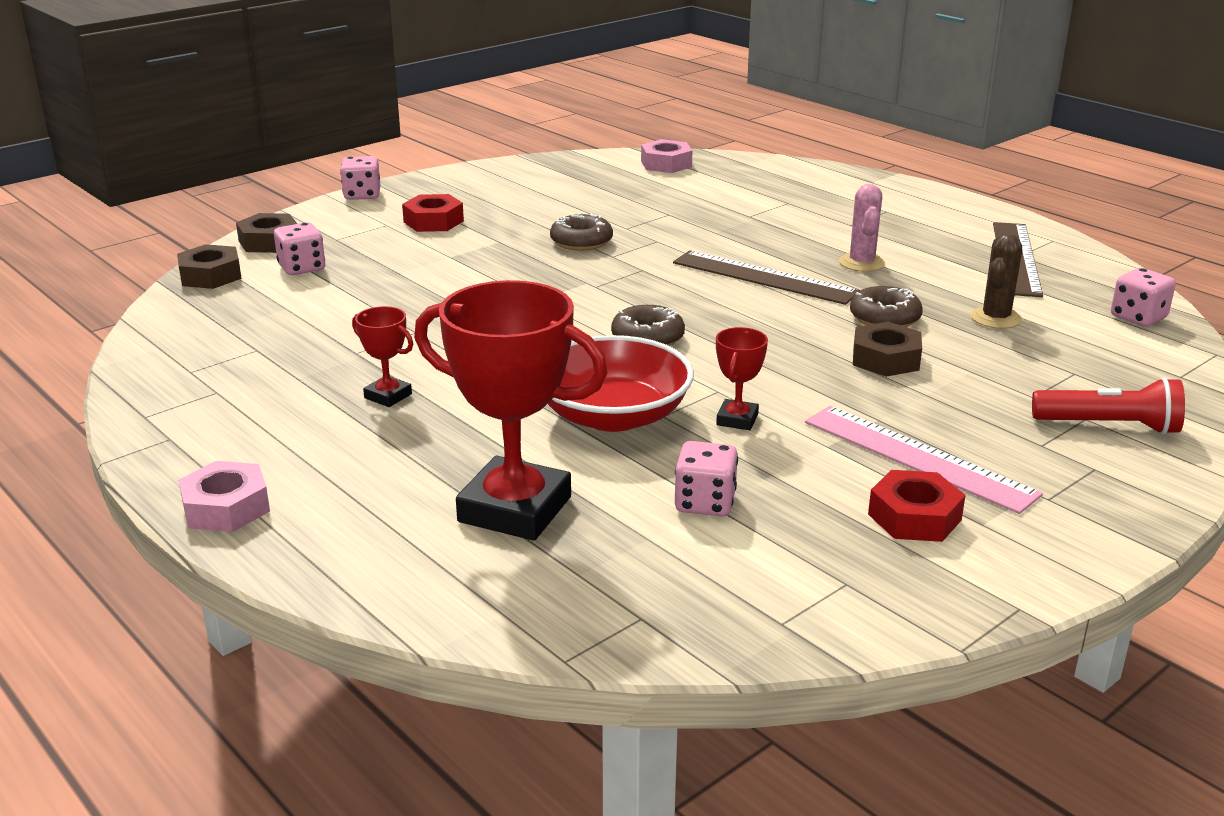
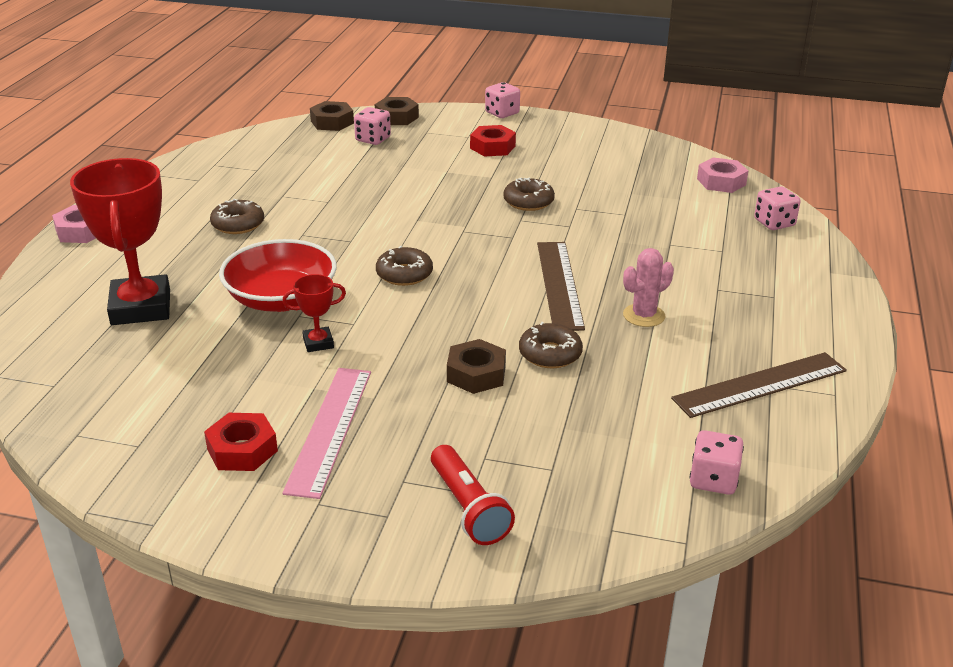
camera: 55 degrees right, 5 degrees up
red trophy [352,306,413,407] -> brown donut [210,199,264,234]
pink dice [675,441,738,516] -> pink dice moved to [754,186,801,230]
brown cactus [971,233,1022,329] -> none

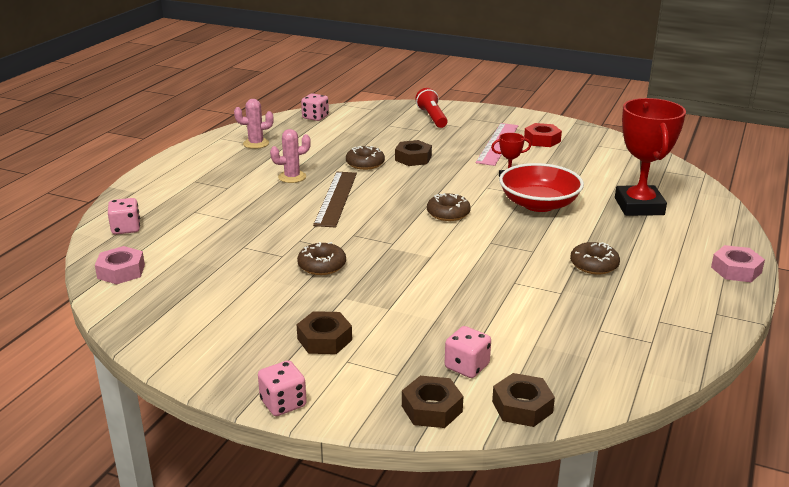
camera: 170 degrees left, 5 degrees down
red nut [470,125,516,157] -> brown nut [297,311,352,354]
brown ruler [671,352,847,418] -> pink cactus [234,99,274,149]

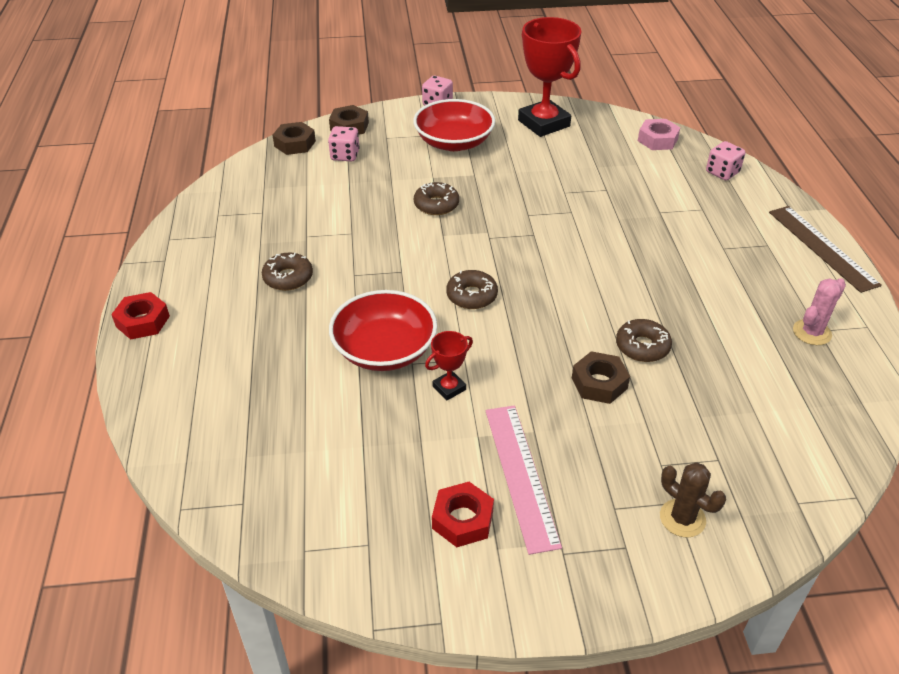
camera: 150 degrees right, 15 degrees up
pink cactus [270,129,311,183] -> none
brown donut [297,242,346,275] -> brown donut moved to [414,182,459,215]
brown nut [297,311,352,354] -> red bowl [413,99,495,151]
pink dice [301,93,329,121] -> none
brown ruler [313,172,357,228] -> brown ruler moved to [769,206,882,293]
red flashlight [415,88,448,128] -> brown cactus [660,462,726,538]
red trophy [615,98,686,216] -> red trophy moved to [518,17,582,137]
pink nut [711,245,765,282] -> red nut [111,292,170,340]

